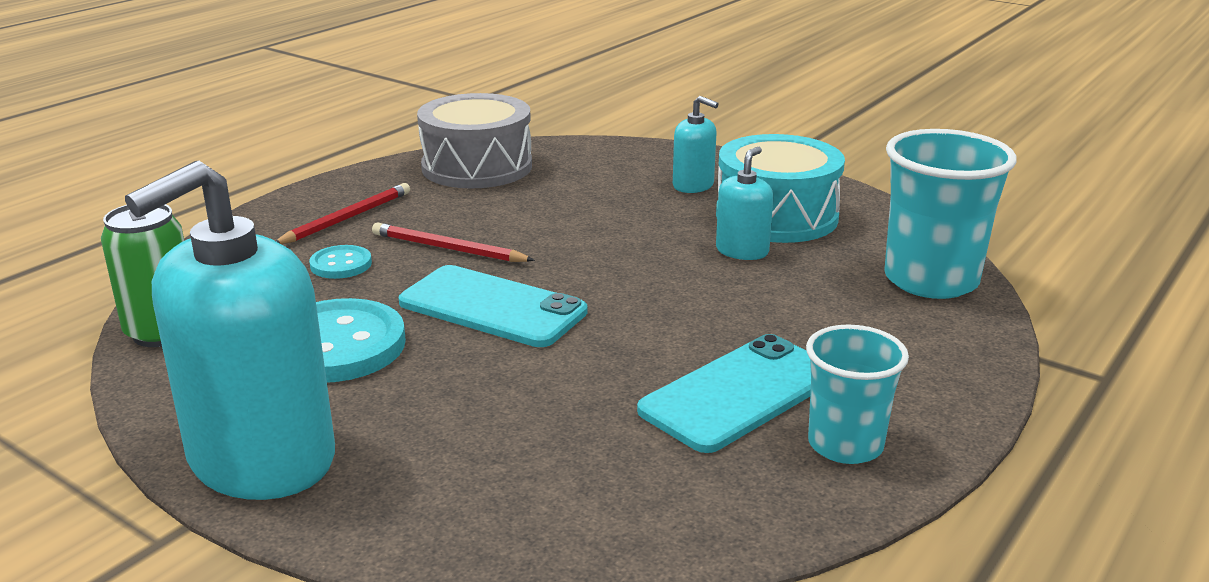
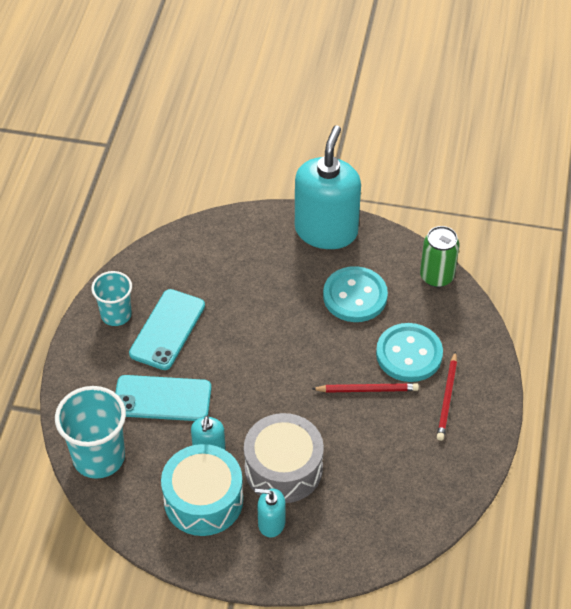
camera: 155 degrees right, 25 degrees up
turquoise button [309,245,372,279] -> turquoise button [376,323,443,382], size x1.98
turquoise phone [399,265,588,347] -> turquoise phone moved to [115,375,211,421]
grey drum [417,93,532,188] -> grey drum moved to [244,413,324,503]

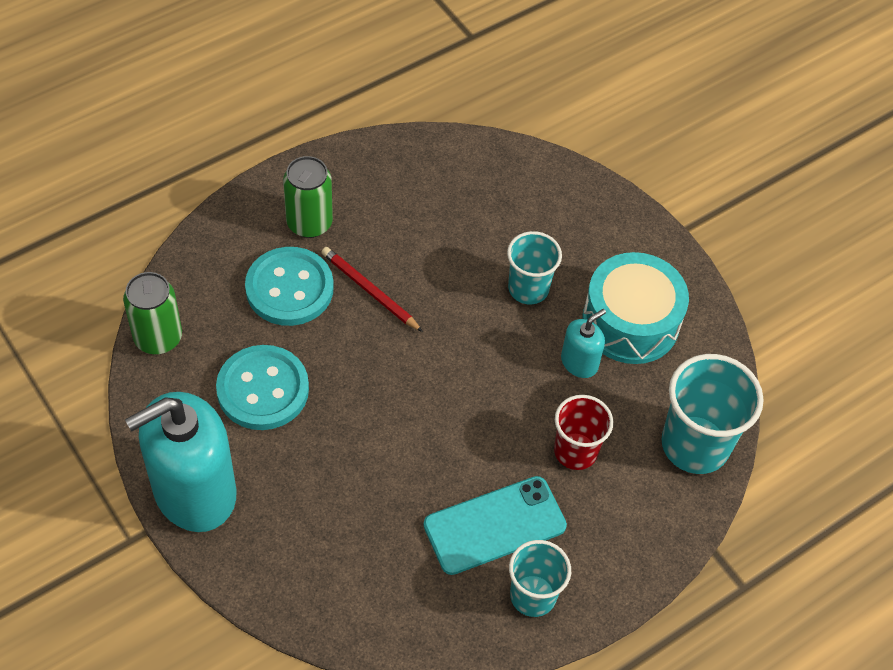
camera: 140 degrees left, 5 degrees up
turquoise phone [115,375,211,421] -> red cup [554,395,613,470]
grey drum [244,413,324,503] -> turquoise cup [507,231,562,304]
turquoise soap dispenser [255,489,286,537] -> none
red pencil [437,351,457,441] -> green can [283,156,333,238]

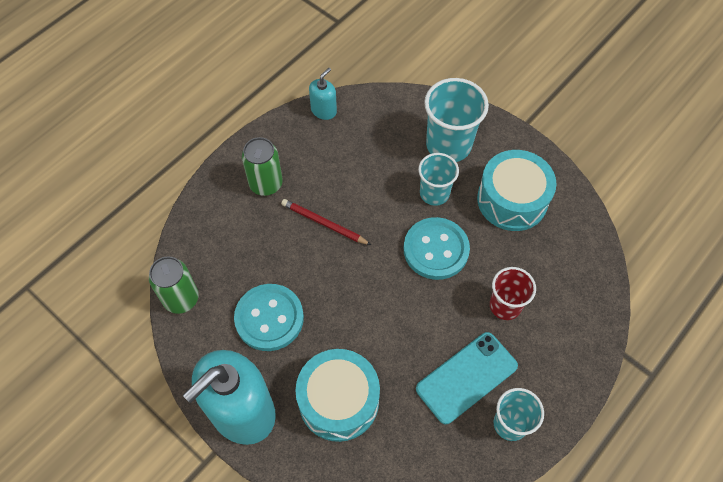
camera: 10 degrees left, 5 degrees up
turquoise button [245,247,334,326] -> turquoise button moved to [404,217,470,280]
turquoise soap dispenser [561,309,606,378] -> turquoise soap dispenser moved to [309,68,337,120]
turquoise cup [661,354,764,474] -> turquoise cup moved to [424,78,489,162]
none -> turquoise drum [295,349,380,442]

